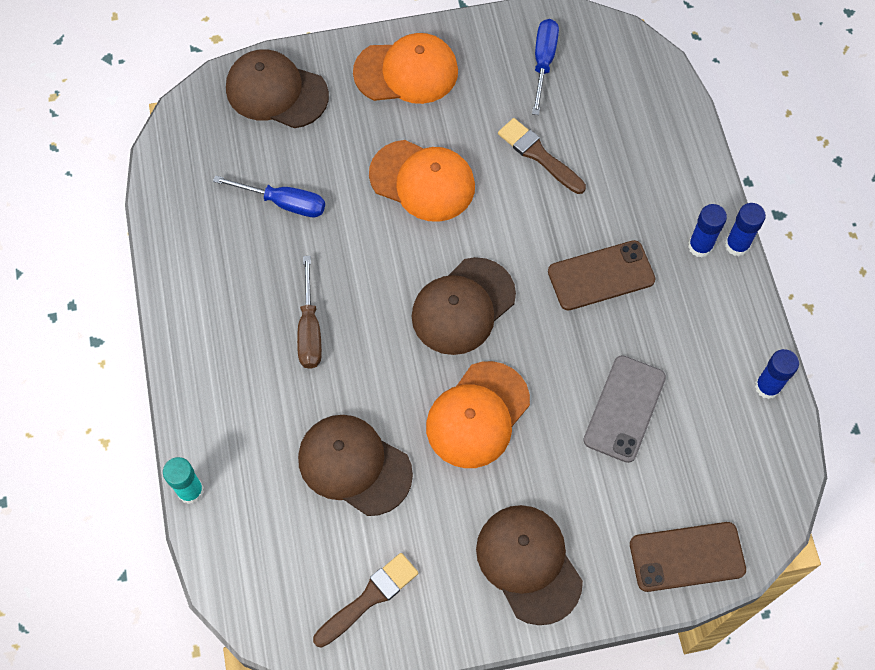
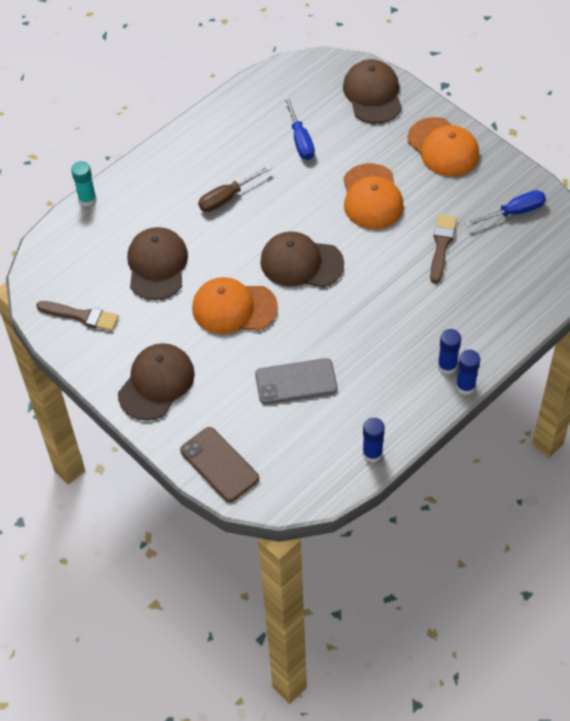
camera: 60 degrees right, 10 degrees down
brown phone [548,240,655,311] -> none

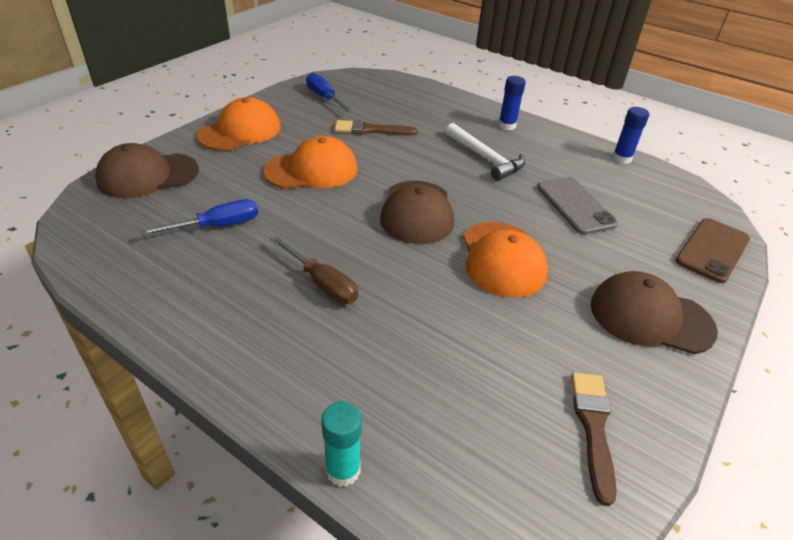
camera: 105 degrees left, 15 degrees down
brown cap [127,227,188,300] -> none
blue glue stick [456,350,480,395] -> none
none -> white hammer [445,123,526,181]

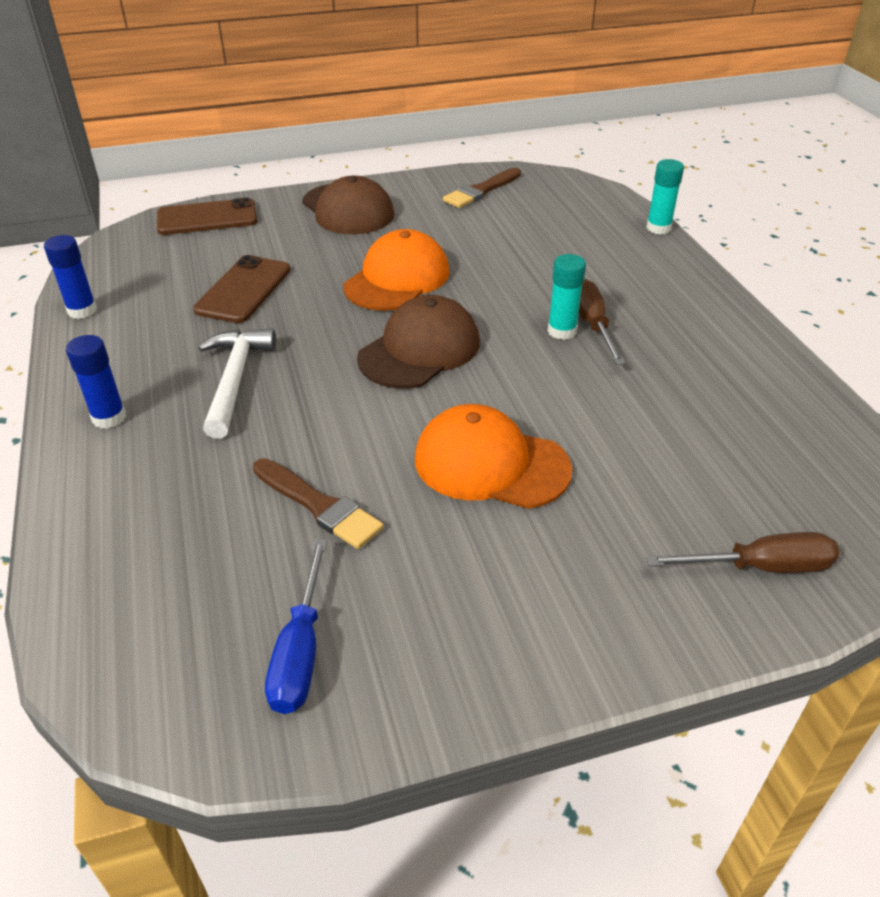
camera: 140 degrees left, 0 degrees up
brown cap [95,143,199,198] -> brown screwdriver [646,532,840,573]
blue screwdriver [140,199,258,236] -> none
orange cap [197,97,281,151] -> none
grey phone [537,177,618,235] -> brown phone [193,255,291,323]
none -> turquoise glue stick [548,254,586,340]

